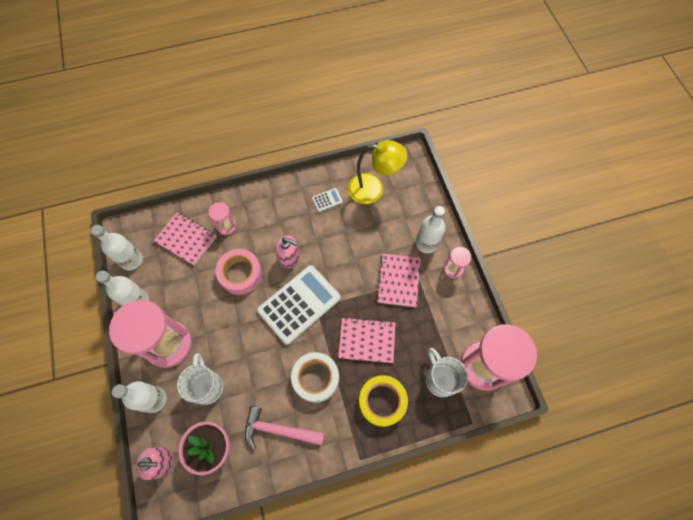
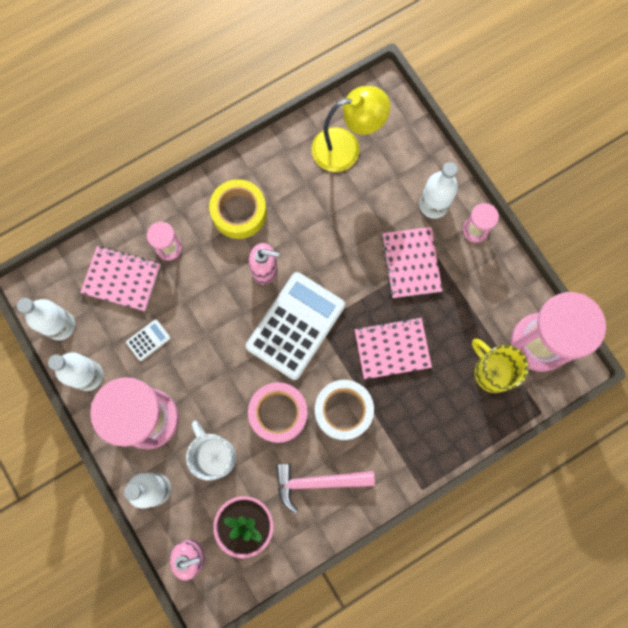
camera: 15 degrees left, 10 degrees up
pink tape [215,249,262,295] -> pink tape moved to [248,382,308,443]
white calculator [312,188,343,212] -> white calculator moved to [126,320,170,361]
yellow tape [359,375,408,427] -> yellow tape moved to [209,179,267,239]
white mug [426,348,468,397] -> yellow mug [472,339,529,393]

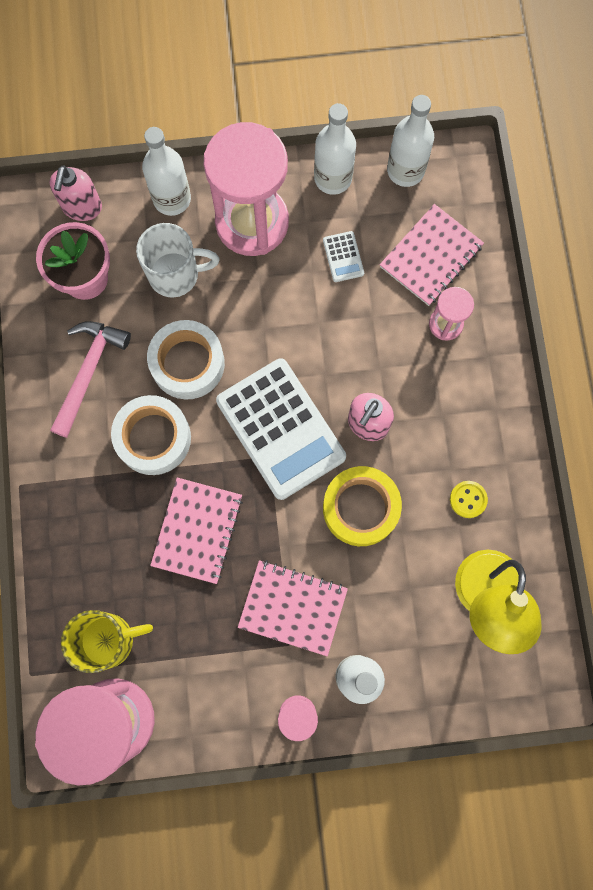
camera: 115 degrees right, 0 degrees up
yellow tape [209,179,267,239] -> yellow tape moved to [323,466,402,546]
pink tape [248,382,308,443] -> white tape [147,320,225,399]
none -> yellow button [450,481,488,518]

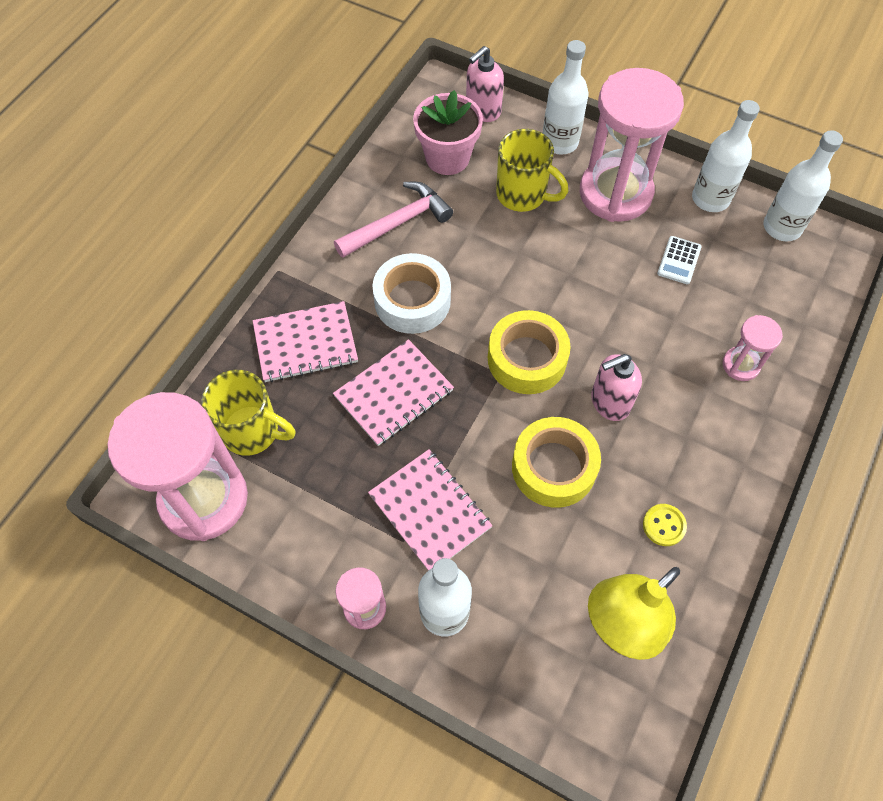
camera: 35 degrees right, 15 degrees down
white mug [136,223,220,297] -> yellow mug [496,129,568,212]
white tape [147,320,225,399] -> none
white calculator [216,358,346,500] -> yellow tape [488,310,571,394]
pink notebook [380,204,484,306] -> pink notebook moved to [253,301,358,382]

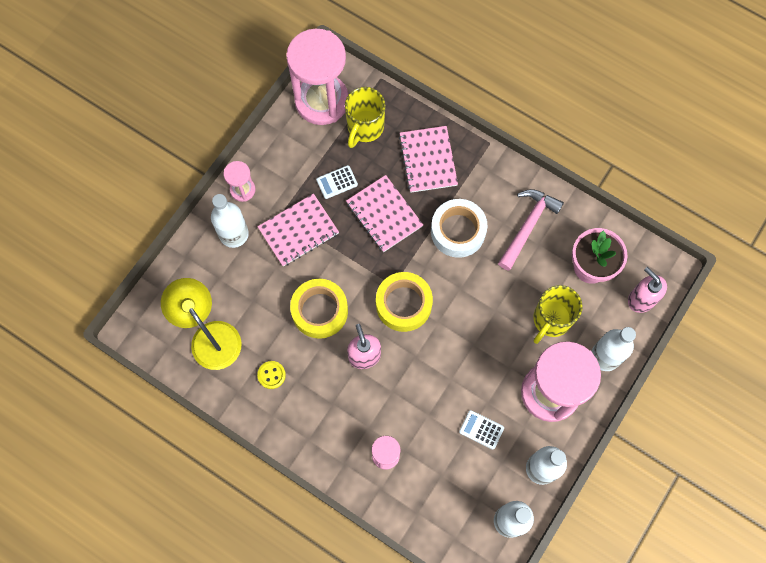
camera: 95 degrees right, 10 degrees up
pink hammer [334,182,453,258] -> pink hammer turned 120 degrees counterclockwise [498,189,564,271]
none -> white calculator [316,165,358,199]

